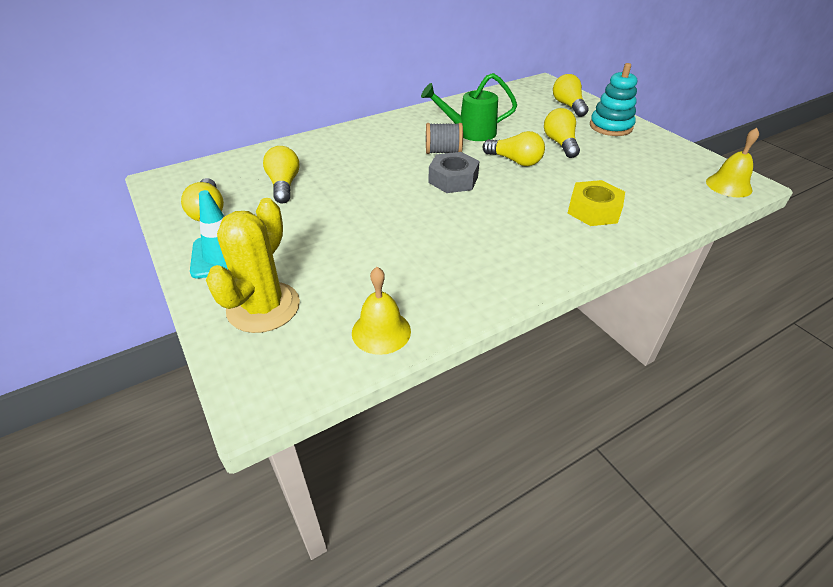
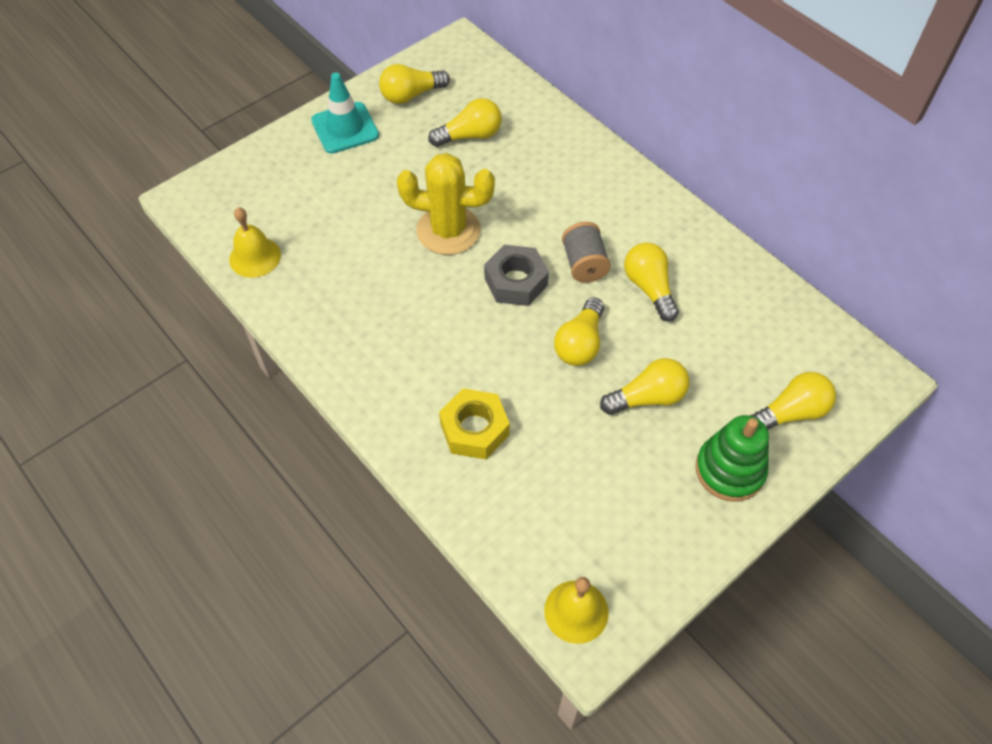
camera: 80 degrees right, 15 degrees up
yellow cactus [206,198,300,333] -> yellow cactus moved to [397,153,495,255]
green watering can [421,73,517,141] -> yellow light bulb [624,242,679,322]
turquoise stacking toy [590,63,637,136] -> green stacking toy [695,415,769,501]

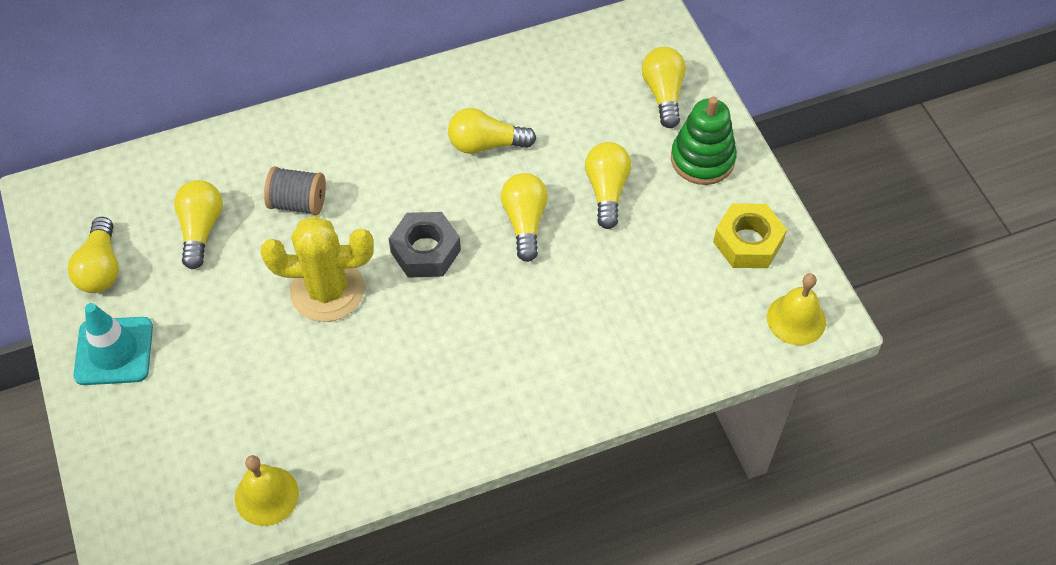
camera: 70 degrees left, 0 degrees up
yellow cactus [397,153,495,255] -> yellow cactus turned 60 degrees clockwise [260,216,374,322]
yellow nut [439,388,510,459] -> yellow nut moved to [713,203,787,268]
yellow light bulb [554,297,604,366] -> yellow light bulb turned 135 degrees counterclockwise [501,173,548,262]
grey spool [562,222,611,283] -> grey spool moved to [264,166,326,215]

